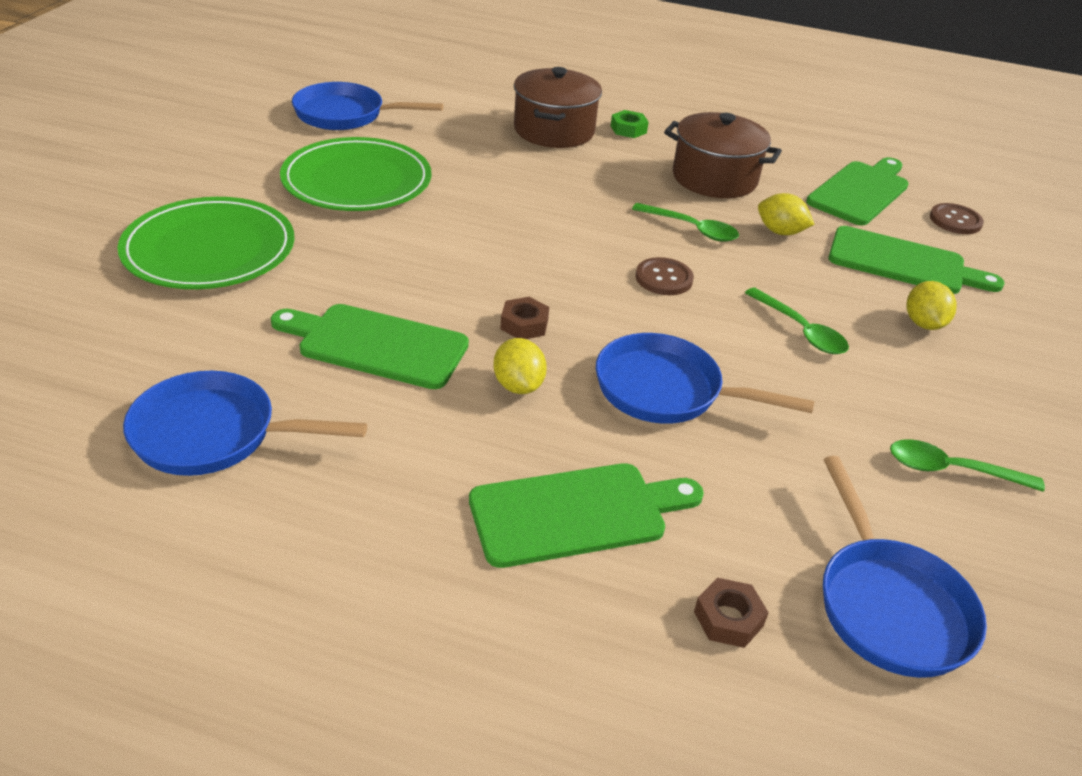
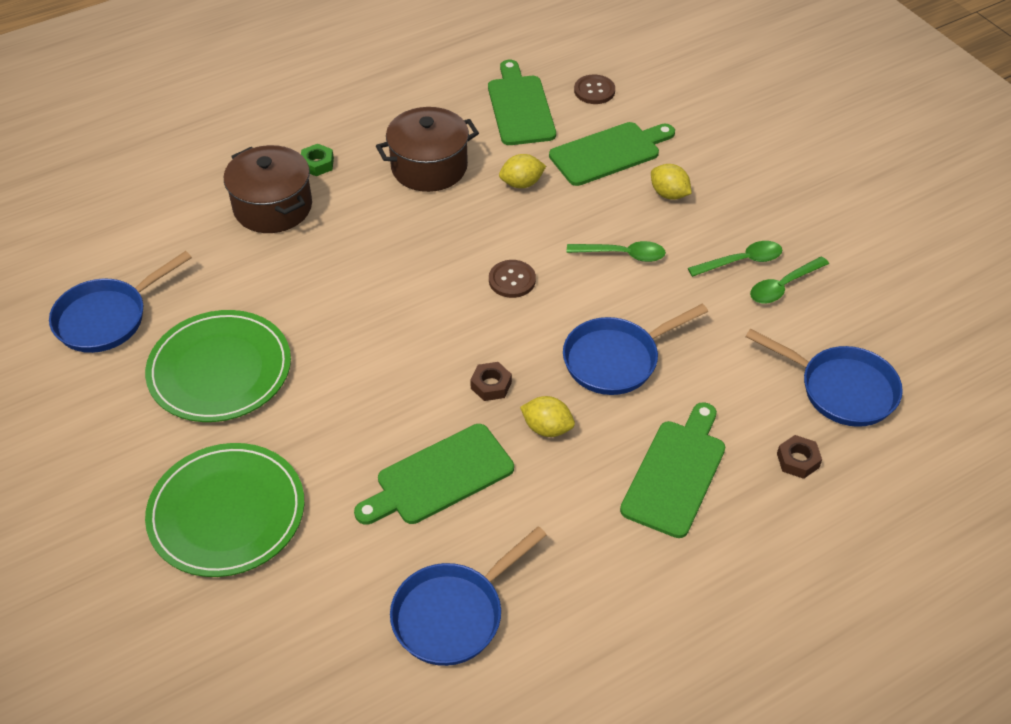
camera: 45 degrees left, 10 degrees up
green spoon [632,203,739,241] -> green spoon moved to [688,241,782,277]

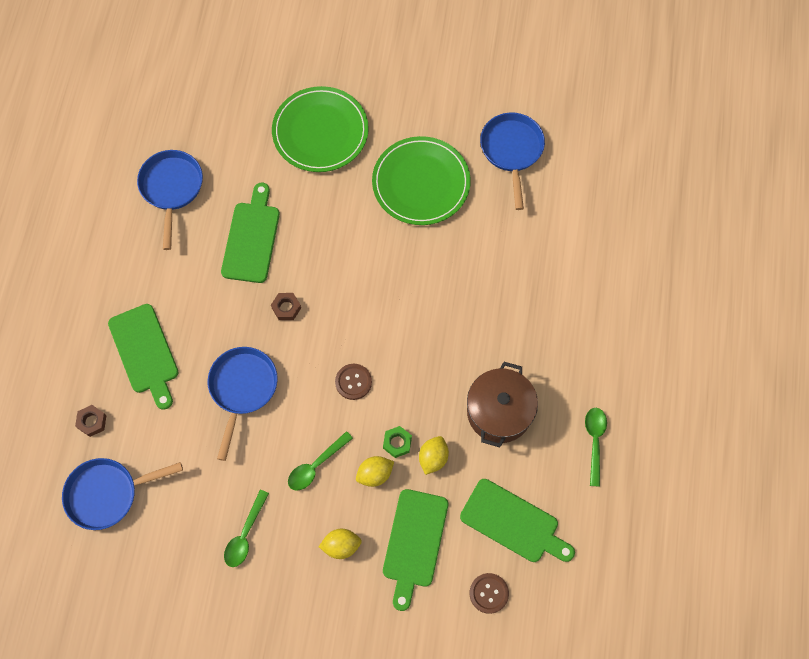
camera: 130 degrees right, 20 degrees up
brown pot [224,145,312,233] -> none
green nut [301,144,334,176] -> green nut moved to [383,426,412,458]
yellow lemon [520,396,575,437] -> yellow lemon moved to [356,456,394,487]
green spoon [750,256,829,304] -> green spoon moved to [585,408,607,486]

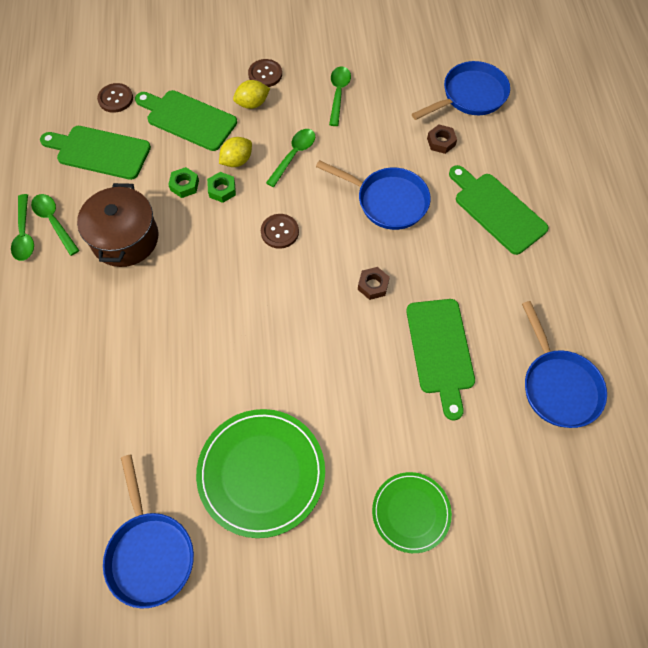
camera: 165 degrees right, 5 degrees down
brown nut [75,405,107,437] -> brown nut moved to [427,125,457,154]
blue pan [208,347,278,461] -> blue pan turned 60 degrees counterclockwise [316,160,431,230]
green plate [272,86,369,172] -> green plate [372,472,452,553], size x0.60
green cutting board [383,489,448,611] -> green cutting board turned 60 degrees counterclockwise [135,90,237,151]
yellow lemon [419,436,449,475] -> green nut [168,167,199,198]
none -> green spoon [31,194,80,256]
none -> brown button [248,59,282,87]

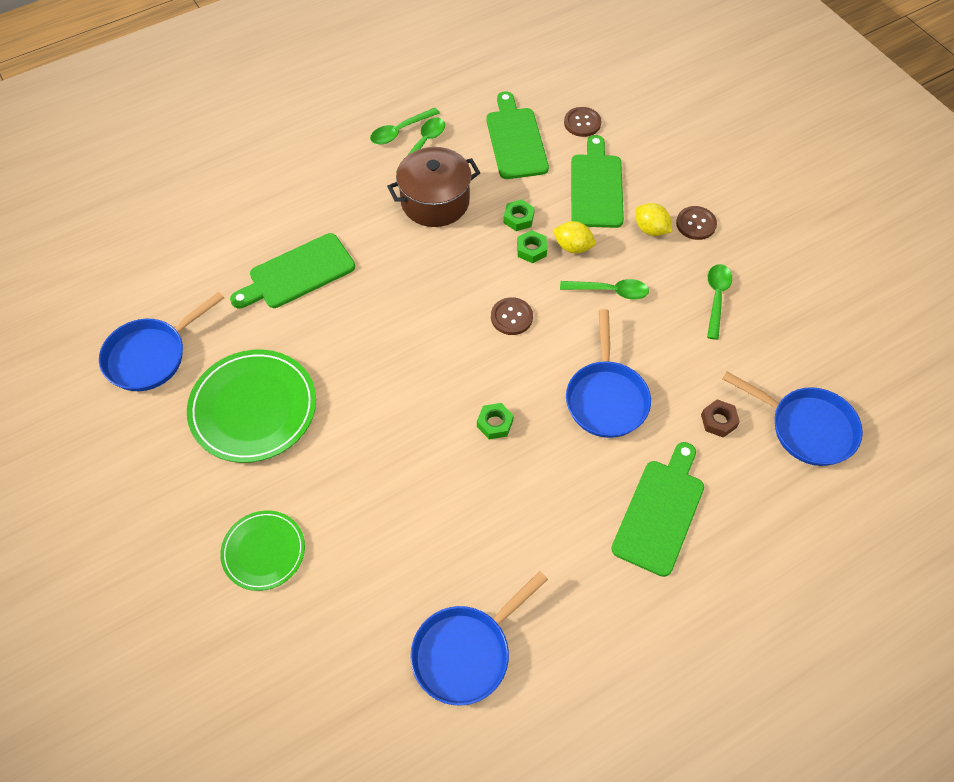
camera: 65 degrees right, 5 degrees down
green spoon [329,66,351,126] -> green spoon turned 60 degrees counterclockwise [707,264,732,340]
brown nut [358,267,390,300] -> green nut [477,403,514,440]
green cutting board [406,299,475,421] -> green cutting board moved to [230,233,355,309]

